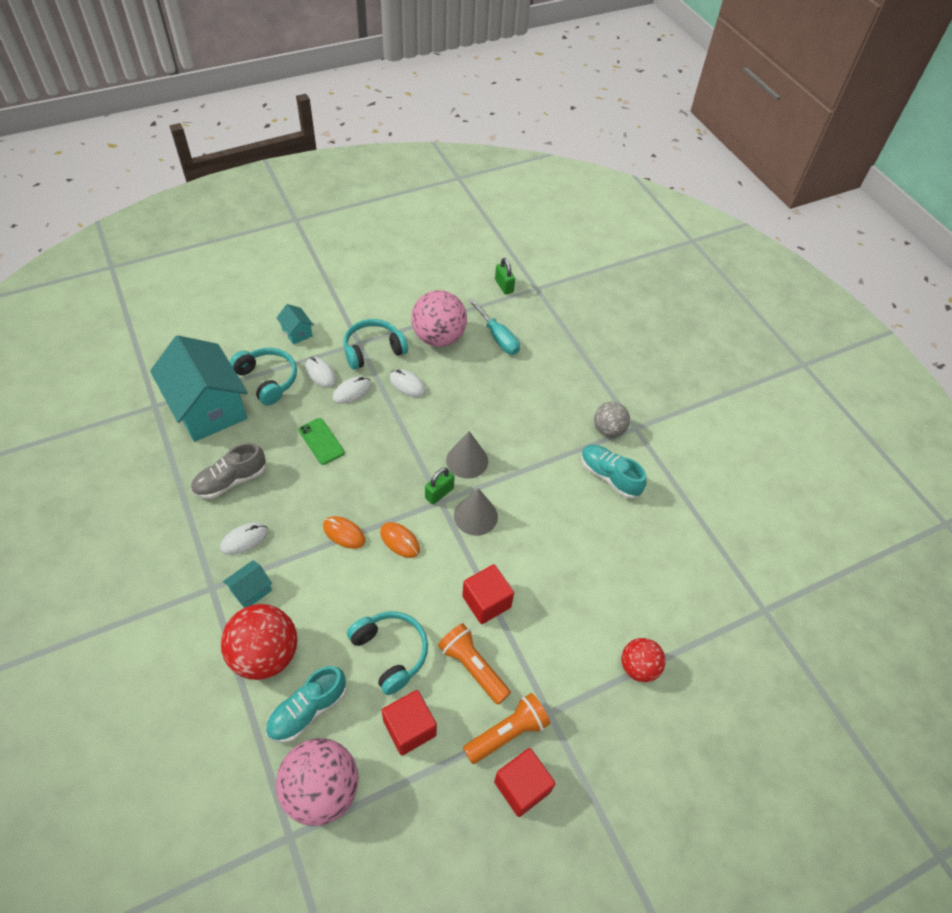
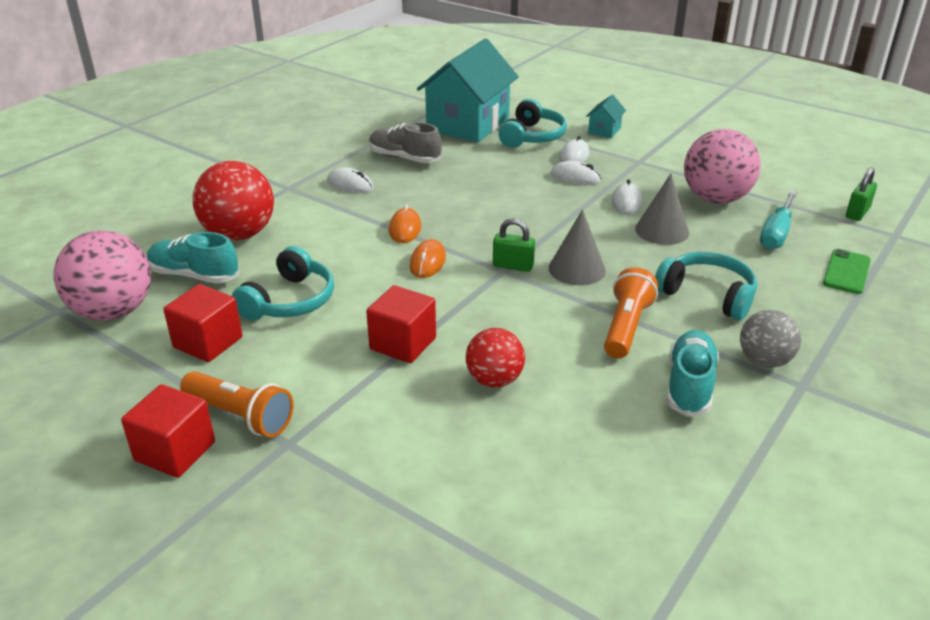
camera: 65 degrees right, 20 degrees down
turquoise house [223,560,272,608] -> none
green phone [298,418,345,465] -> green phone moved to [823,249,871,294]
turquoise headphones [343,319,408,370] -> turquoise headphones moved to [655,252,757,320]
orange flashlight [438,623,511,705] -> orange flashlight moved to [604,267,658,359]
grey cone [454,488,498,536] -> grey cone moved to [635,174,689,245]
red ball [622,638,666,682] -> red ball moved to [466,328,525,387]

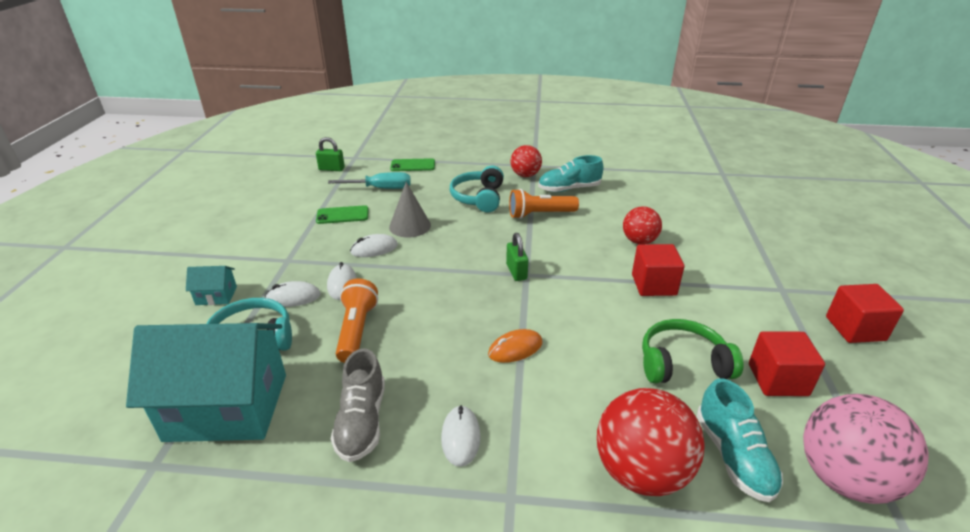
camera: 120 degrees left, 0 degrees up
orange flashlight [180,371,294,437] -> orange flashlight moved to [336,278,378,363]
turquoise headphones [232,246,334,320] -> green headphones [642,319,744,383]
orange mouse [410,239,446,278] -> none
grey cone [549,209,606,285] -> none
pink ball [684,129,761,204] -> green phone [316,205,369,224]
grey ball [740,310,801,368] -> red ball [510,145,542,177]

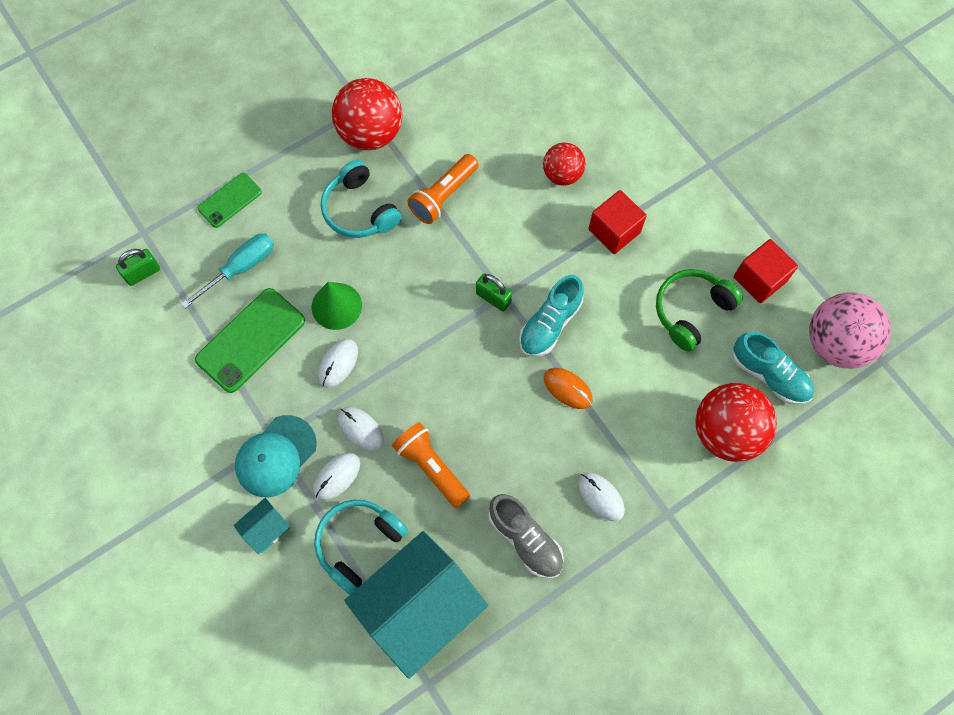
camera: 40 degrees left, 35 degrees up
green phone [316,205,369,224] -> green phone [195,288,305,393], size x1.68
grey cone [389,182,431,238] -> green cone [312,282,362,330]
orange mouse [488,329,543,363] -> orange mouse turned 75 degrees counterclockwise [544,368,593,409]
red ball [510,145,542,177] -> red ball [332,78,402,150], size x1.66
turquoise shoe [538,155,604,192] -> turquoise shoe moved to [519,275,583,357]
red cube [826,284,904,343] -> none
none -> turquoise cap [235,415,317,497]

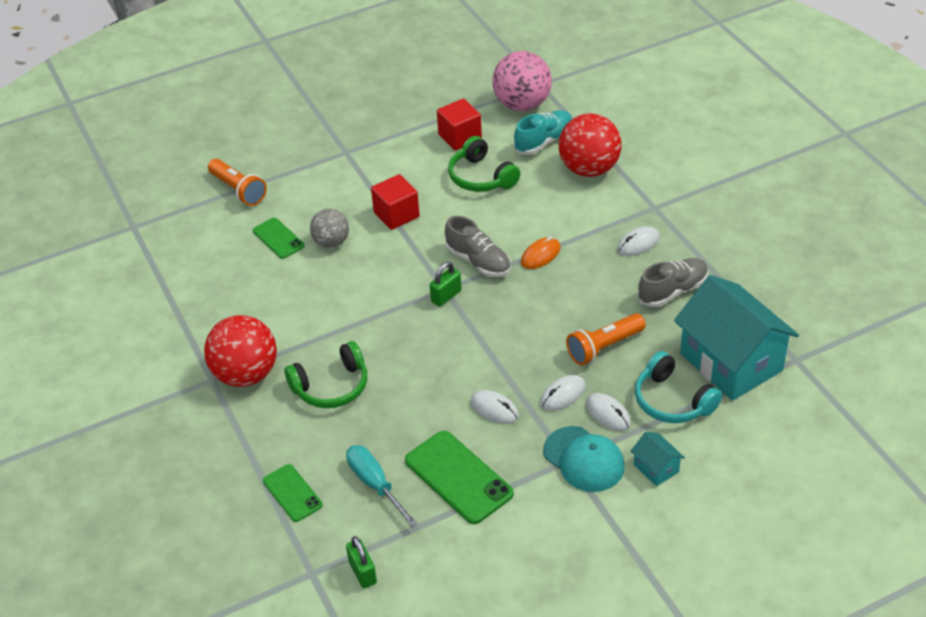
camera: 80 degrees left, 25 degrees down
green cone [312,282,362,330] -> none
turquoise headphones [321,160,402,238] -> green headphones [284,341,367,408]
orange flashlight [407,154,479,224] -> orange flashlight moved to [208,159,267,206]
turquoise shoe [519,275,583,357] -> grey shoe [445,216,511,277]
red ball [543,143,585,186] -> grey ball [310,209,349,248]
none -> green phone [253,218,304,259]

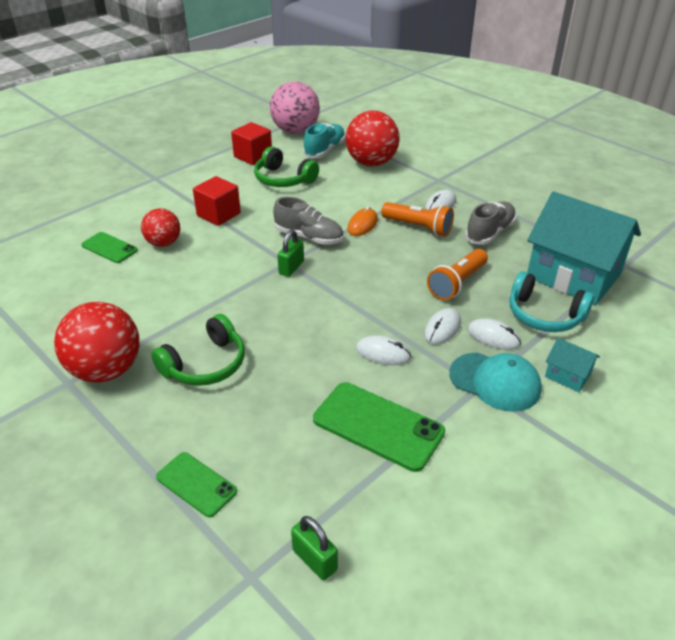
camera: 20 degrees left, 5 degrees down
orange flashlight [208,159,267,206] -> orange flashlight moved to [381,202,454,237]
grey ball [310,209,349,248] -> red ball [141,208,180,247]
turquoise screwdriver [346,445,418,527] -> none

